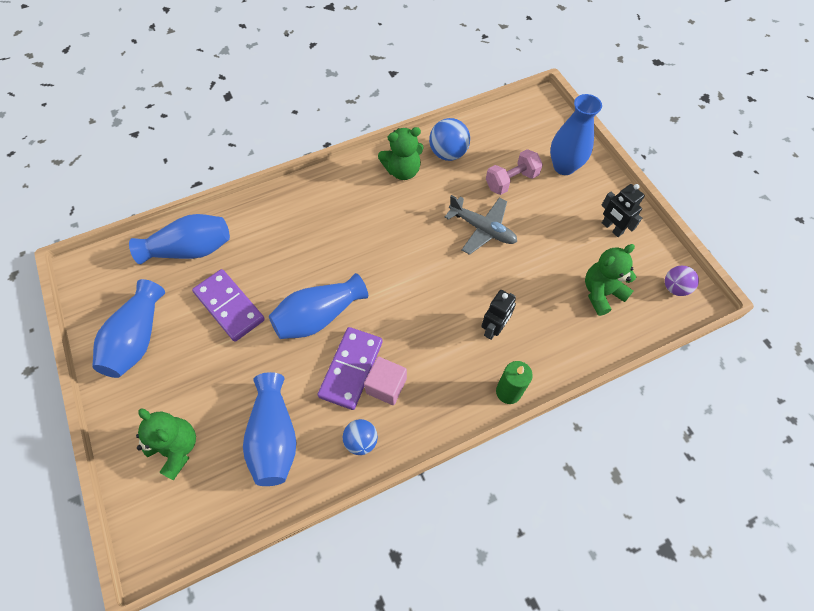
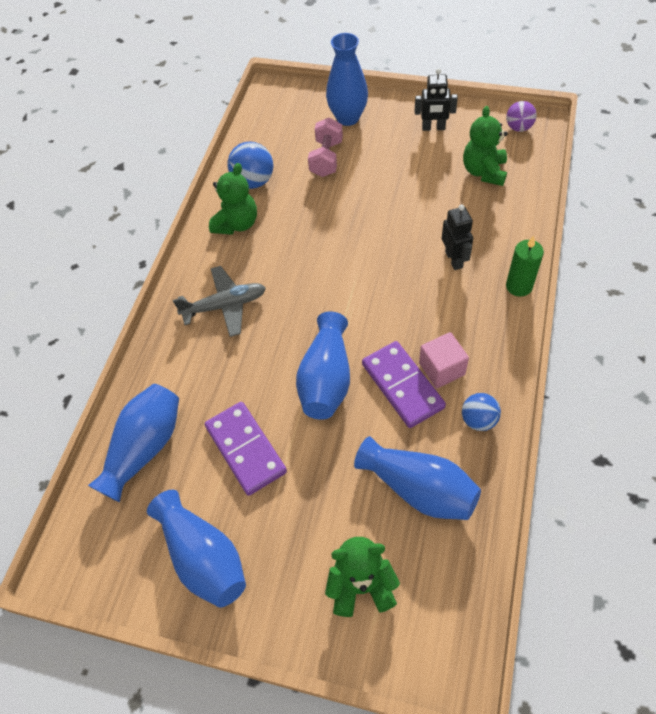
camera: 45 degrees left, 5 degrees down
purple domino [192,269,265,342] -> purple domino turned 60 degrees clockwise [205,402,287,496]
grey plane [444,195,517,255] -> grey plane moved to [173,266,266,337]

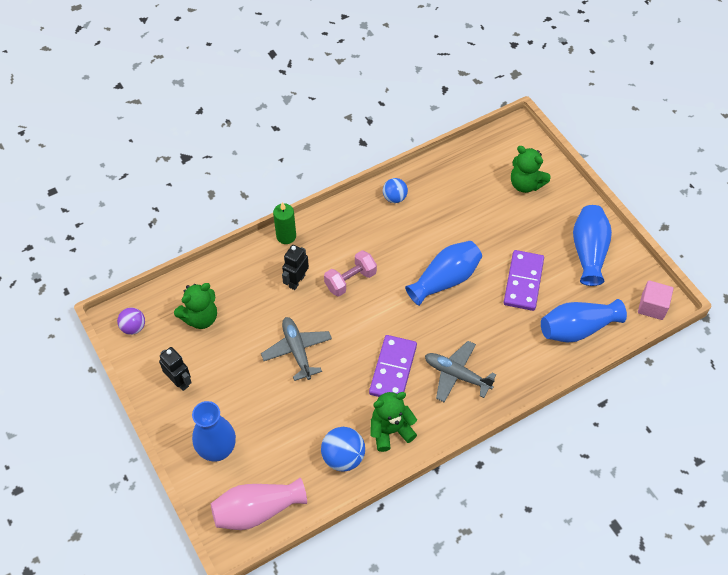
camera: 140 degrees left, 0 degrees up
pink dumbbell [308,118,343,177] -> pink dumbbell moved to [324,250,377,297]
blue vase [354,436,481,520] -> none
purple domino [362,341,446,428] -> purple domino moved to [369,335,417,397]
pink cube [419,332,469,388] -> pink cube moved to [638,280,673,320]
none -> pink vase [211,478,307,530]
none -> grey plane [261,317,332,381]

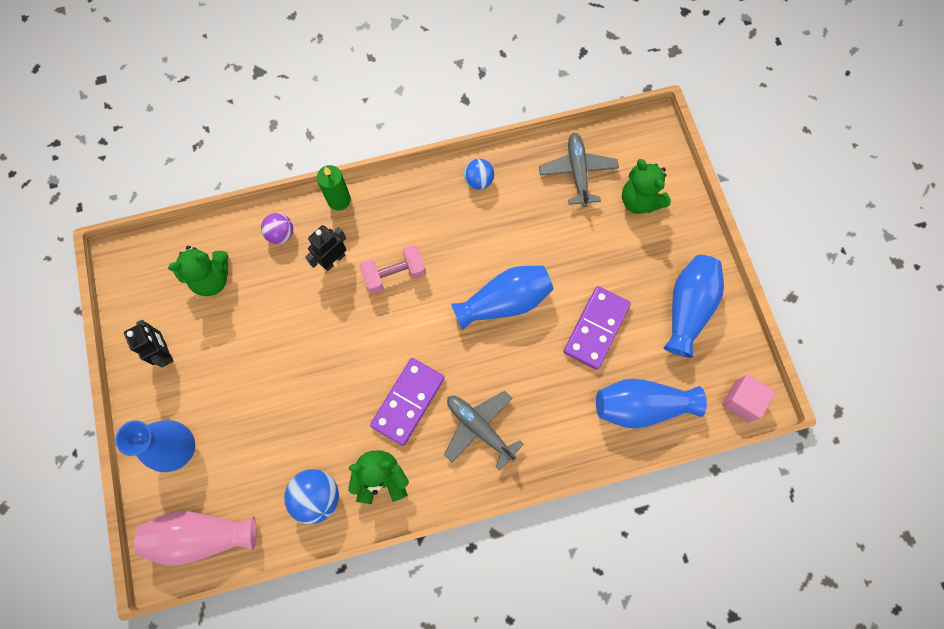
camera: 15 degrees right, 15 degrees up
purple ball [117,308,145,335] -> purple ball moved to [261,213,293,244]
grey plane [261,317,332,381] -> grey plane moved to [539,133,619,207]

